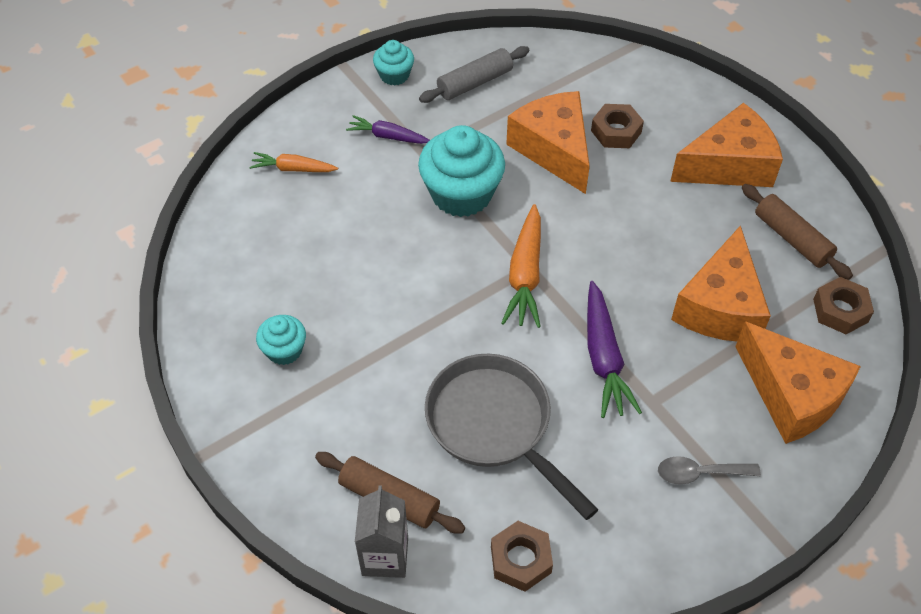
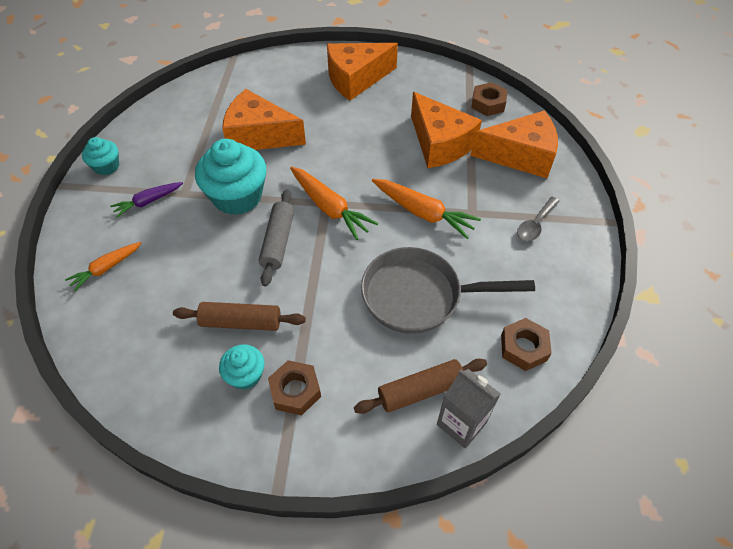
camera: 50 degrees left, 0 degrees up
grey rolling pin [419,46,529,103] -> grey rolling pin moved to [259,189,294,286]
purple carrot [587,281,642,418] -> orange carrot [372,179,481,239]
brown nut [591,104,644,148] -> brown nut moved to [268,360,321,415]
orange cheese [670,103,783,187] -> orange cheese turned 135 degrees counterclockwise [327,43,398,101]
brown rolling pin [742,184,853,280] -> brown rolling pin moved to [173,302,306,331]

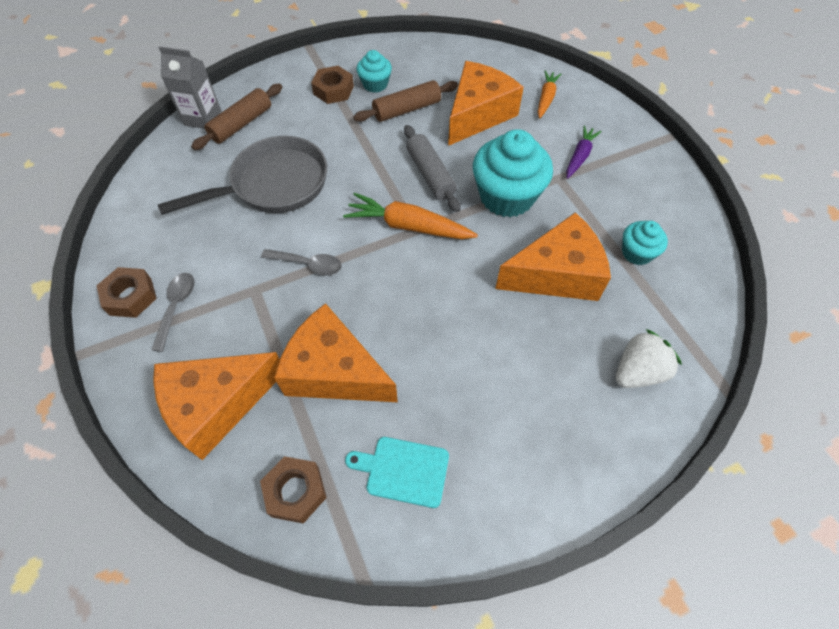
camera: 150 degrees right, 5 degrees up
turquoise cupcake [82,137,119,175] -> turquoise cupcake moved to [622,221,668,265]
orange cheese [327,43,398,101] -> orange cheese moved to [448,61,524,146]
orange carrot [372,179,481,239] -> grey spoon [261,249,342,276]
brown nut [501,318,552,371] -> brown nut moved to [97,267,157,318]
none -> turquoise cutting board [345,437,449,508]
none -> white strawberry [615,329,682,388]

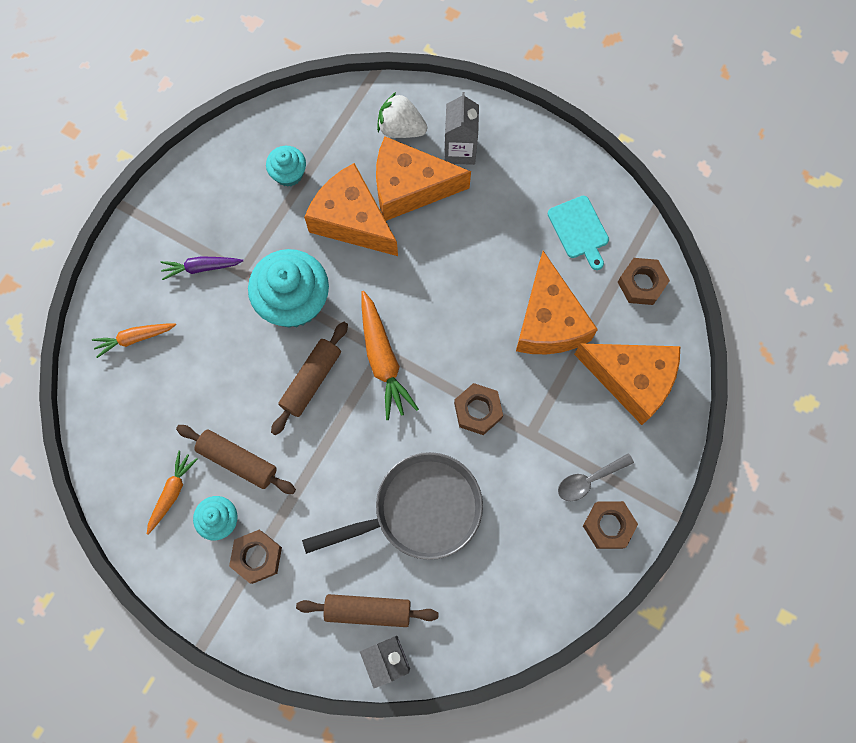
camera: 125 degrees left, 15 degrees up
grey pan [158,136,327,215] -> grey pan turned 135 degrees clockwise [302,452,483,560]
grey spoon [261,249,342,276] -> brown nut [454,383,503,435]
grey rolling pin [404,125,461,212] -> brown rolling pin [271,322,348,435]
orange cheese [448,61,524,146] -> orange cheese moved to [376,136,471,221]
none -> orange carrot [147,450,198,534]
none -> grey carton [444,92,479,165]

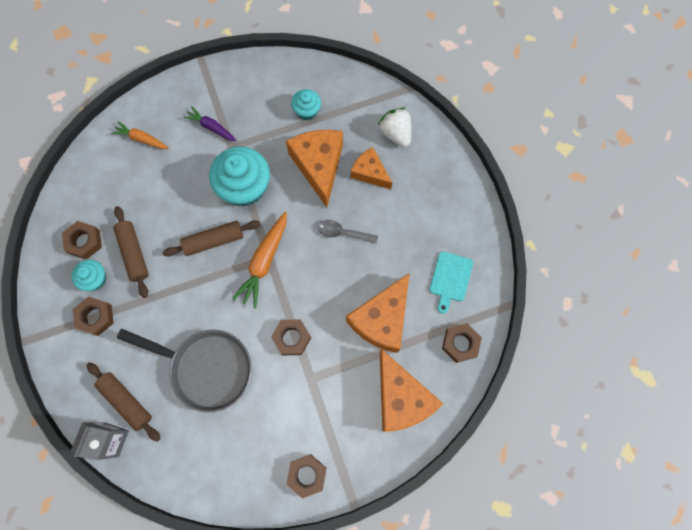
camera: 40 degrees right, 0 degrees up
orange carrot [147,450,198,534] -> brown nut [62,221,102,260]
orange cheese [376,136,471,221] -> orange cheese [351,147,392,189], size x0.60
grey carton [444,92,479,165] -> none
grey spoon [558,453,634,501] -> grey spoon moved to [318,220,378,243]

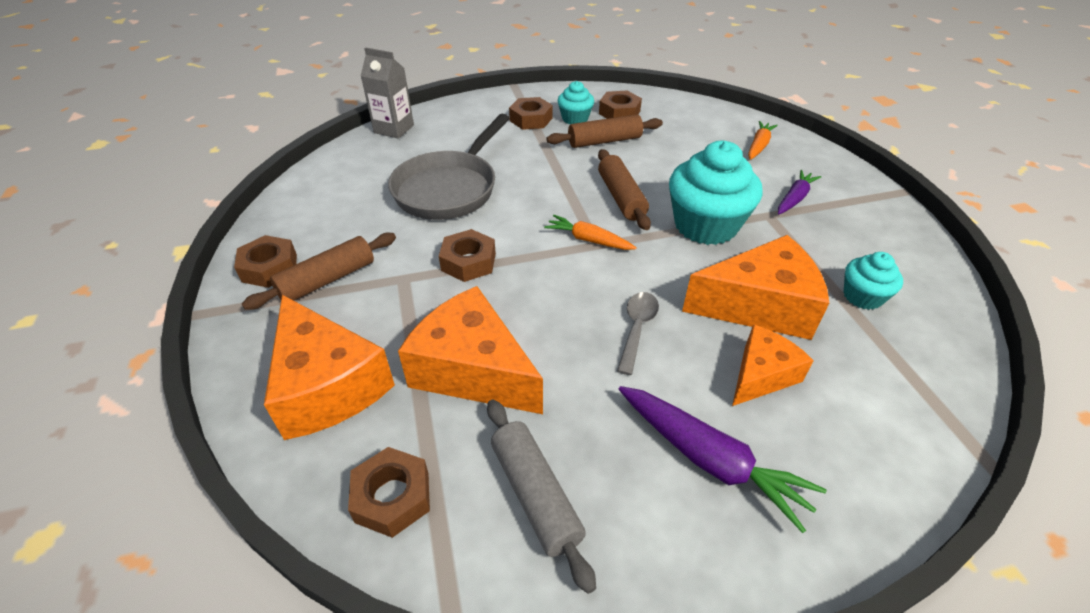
camera: 95 degrees right, 30 degrees down
brown rolling pin [87,362,161,442] -> brown rolling pin moved to [242,233,396,310]
orange carrot [232,212,287,308] -> orange carrot [544,215,637,250], size x0.62
white strawberry [378,107,412,147] -> none
orange cheese [380,349,443,432] -> orange cheese turned 105 degrees counterclockwise [264,295,395,440]
turquoise cutting board [430,251,473,314] -> grey rolling pin [487,399,596,594]
none -> purple carrot [619,386,826,533]

